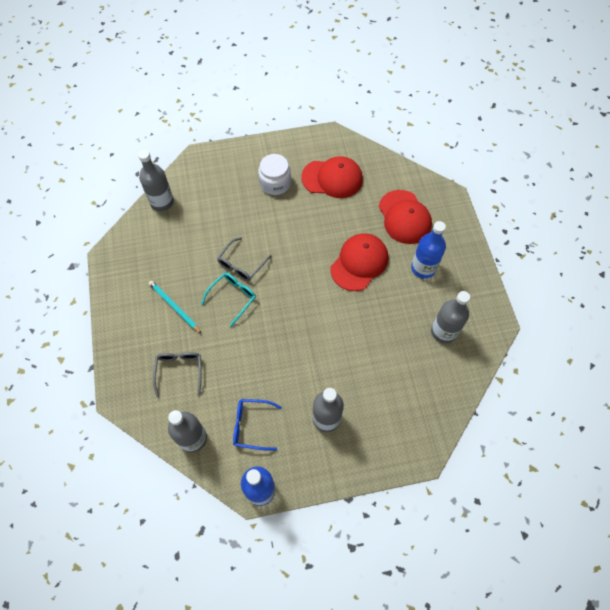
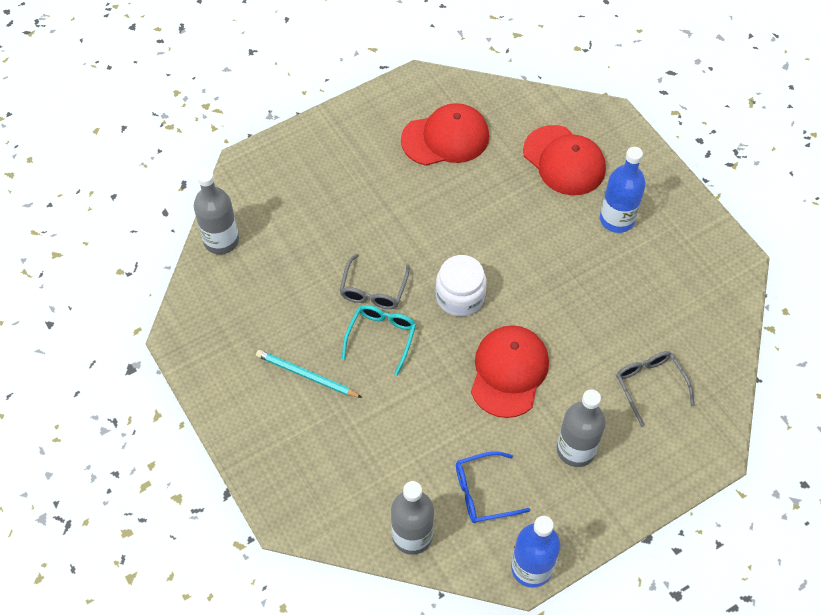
camera: 20 degrees left, 5 degrees down
grey glasses [153,352,201,398] -> grey glasses moved to [616,351,695,427]
white jar [258,154,291,195] -> white jar moved to [436,255,487,316]
red cap [331,233,388,291] -> red cap moved to [471,325,549,418]
grey bottle [431,291,470,344] -> none

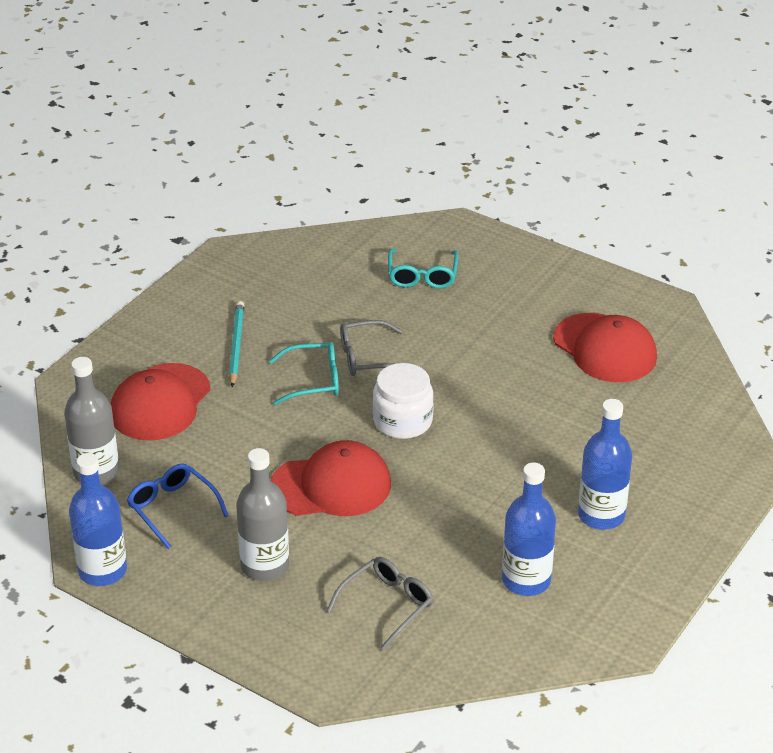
camera: 65 degrees right, 20 degrees down
grey bottle [194,169,239,254] -> none
red cap [523,125,606,195] -> red cap moved to [111,363,210,440]
none -> turquoise glasses [388,249,459,289]
none -> blue bottle [502,463,556,596]

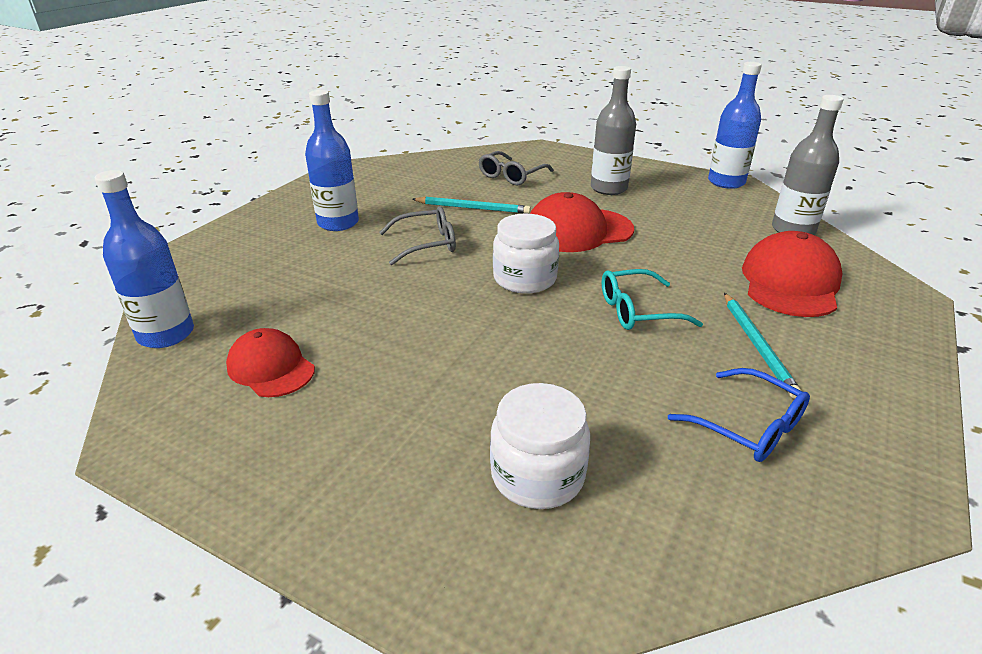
camera: 175 degrees right, 5 degrees down
blue glasses [127,463,229,549] -> blue glasses moved to [668,368,810,462]
grey glasses [340,320,403,376] -> grey glasses moved to [379,206,456,265]
turquoise glasses [388,249,459,289] -> white jar [490,383,590,509]
blue bottle [502,463,556,596] -> blue bottle moved to [95,170,194,348]
red cap [553,313,657,382] -> red cap [226,328,315,397], size x0.65
none -> turquoise pencil [412,197,531,214]

